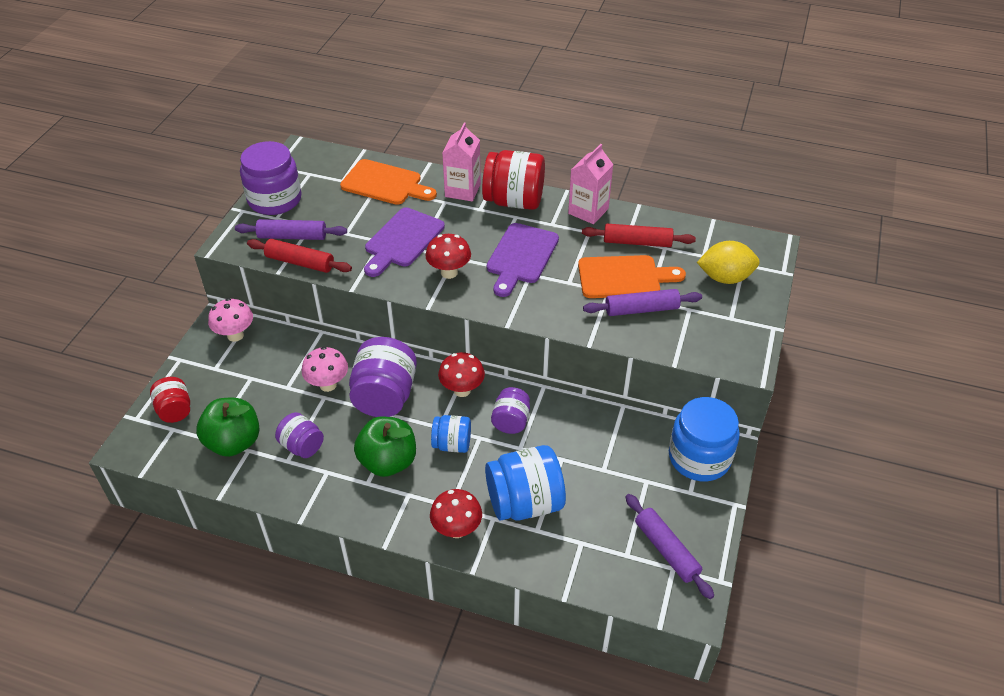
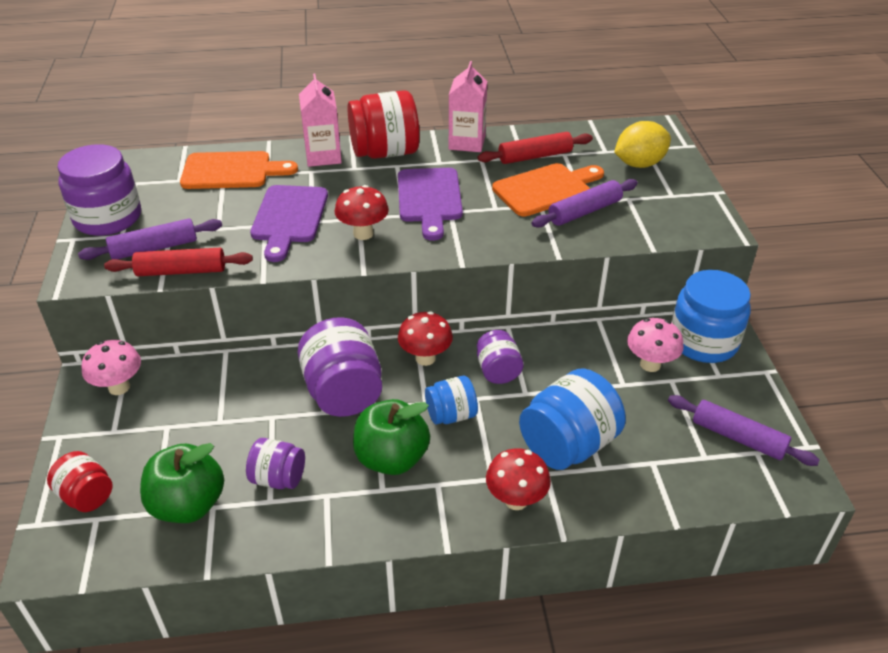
camera: 25 degrees left, 5 degrees down
pink mushroom [302,347,348,392] -> pink mushroom moved to [627,318,684,372]

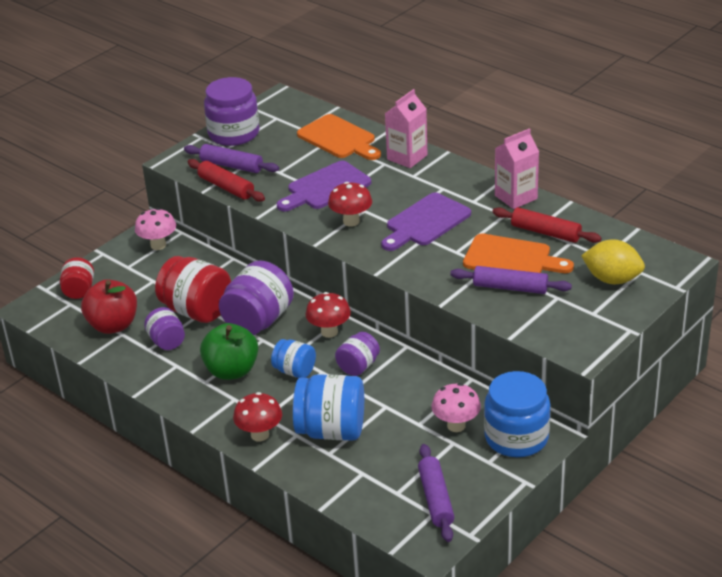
camera: 50 degrees right, 5 degrees down
green apple [140,443,224,523] -> red apple [81,279,137,334]
red jar [348,90,420,159] -> red jar moved to [155,256,231,323]

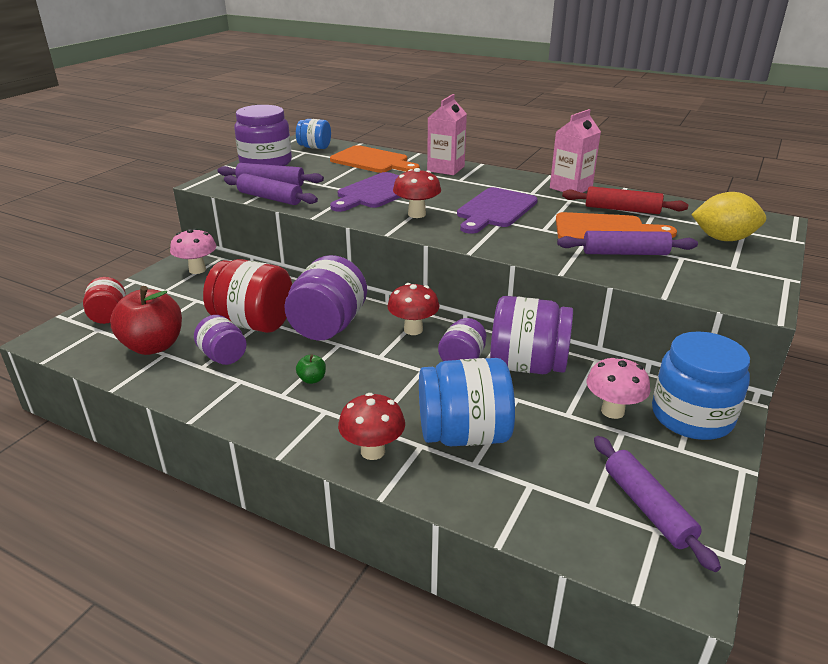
camera: 15 degrees left, 5 degrees down
red rolling pin [188,159,265,202] -> purple rolling pin [224,173,318,205]
green apple [200,323,258,380] -> green apple [296,354,326,384], size x0.42
blue jar [271,339,316,378] -> blue jar moved to [296,119,331,149]
none -> purple jar [490,296,573,374]

